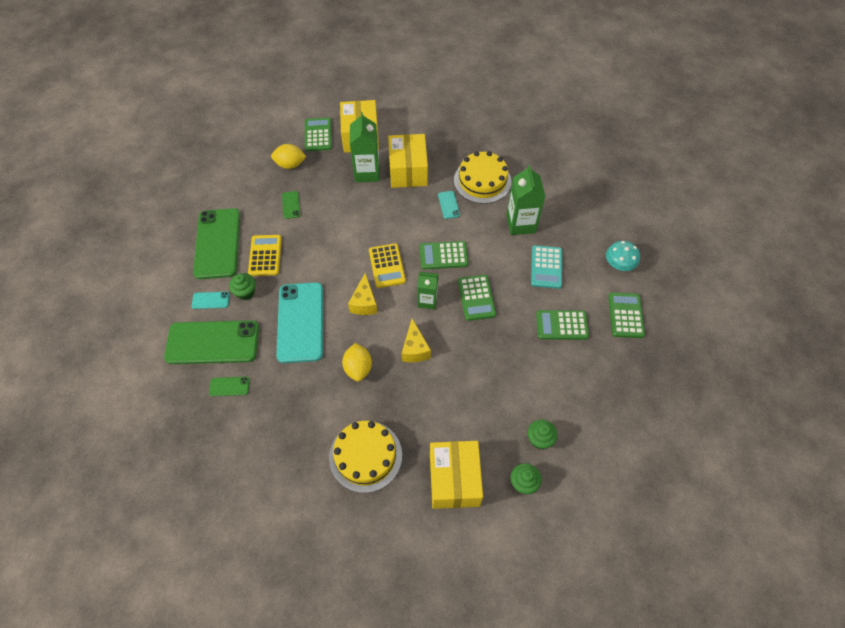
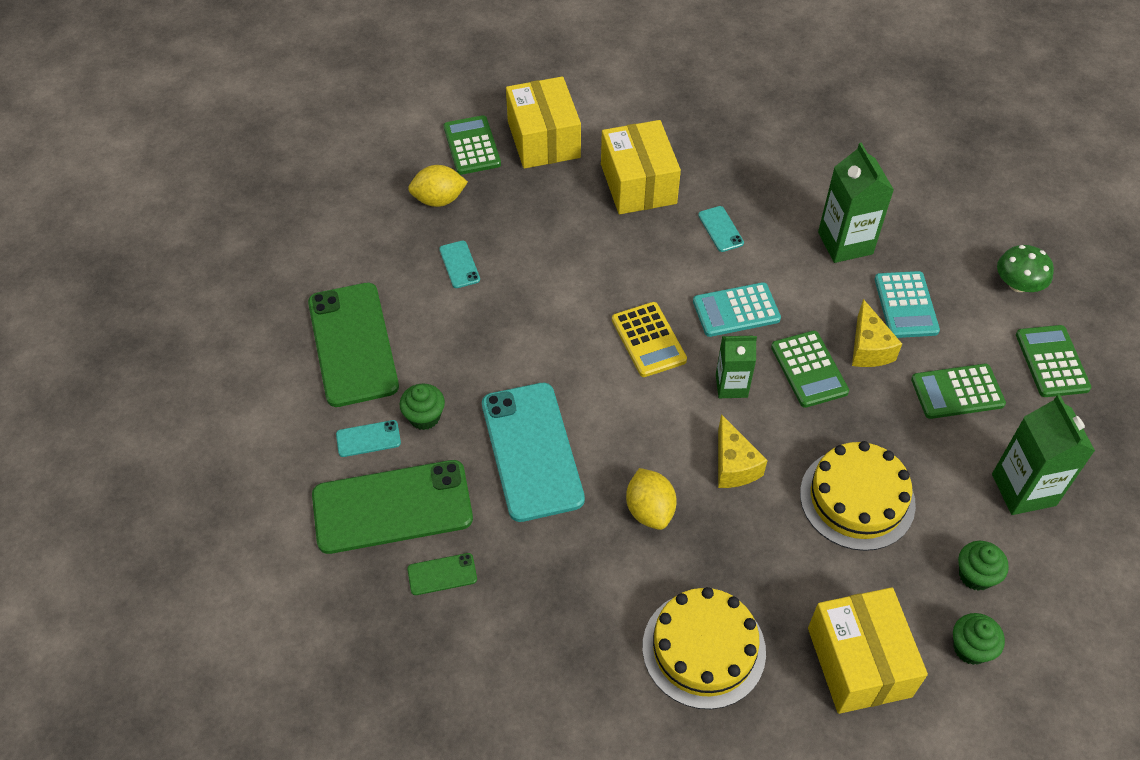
camera: 10 degrees left, 5 degrees down
yellow calculator [248,235,282,276] -> none
green phone [282,191,300,219] -> turquoise phone [439,241,480,288]
yellow cheese [348,273,377,315] -> yellow cheese moved to [852,299,902,367]
green carton [350,112,380,182] -> green carton moved to [992,394,1095,515]
green calculator [420,241,468,269] -> turquoise calculator [693,282,781,337]
yellow cake [454,151,511,204] -> yellow cake moved to [800,441,916,551]
turquoise mushroom [606,241,640,271] -> green mushroom [997,245,1054,292]

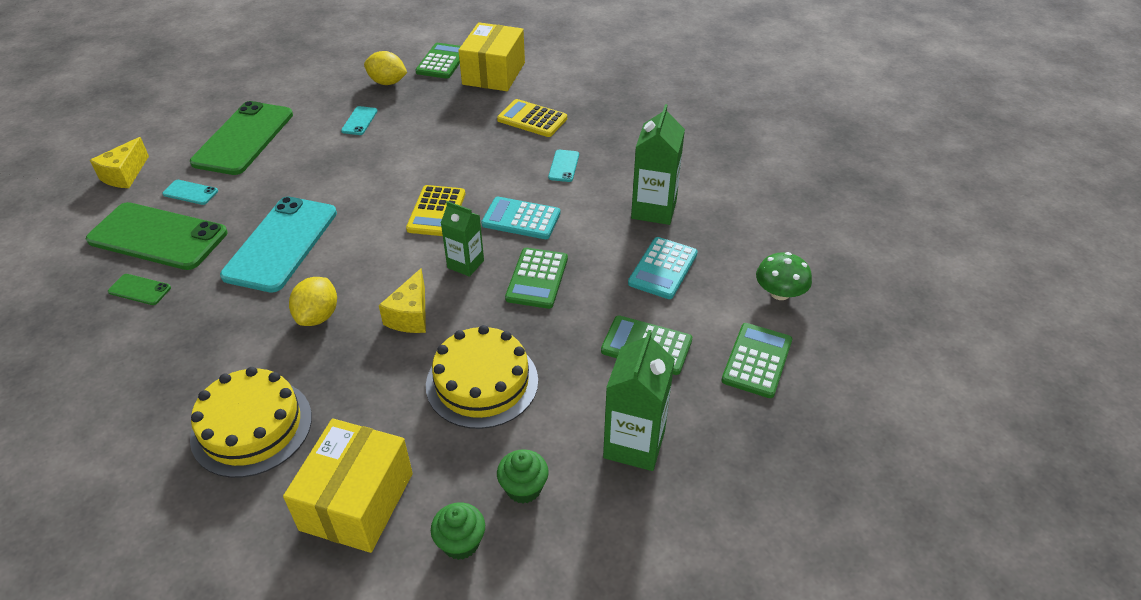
camera: 30 degrees right, 10 degrees down
green cupcake [399,384,445,430] -> none
yellow box [601,120,681,214] -> yellow calculator [497,99,567,137]
yellow cheese [852,299,902,367] -> yellow cheese moved to [90,137,149,188]

